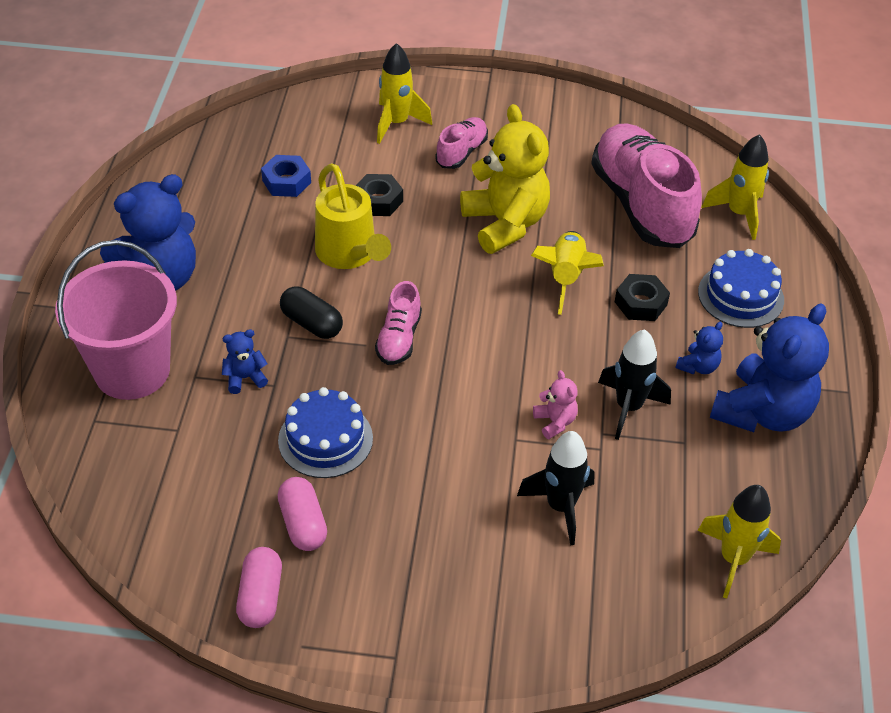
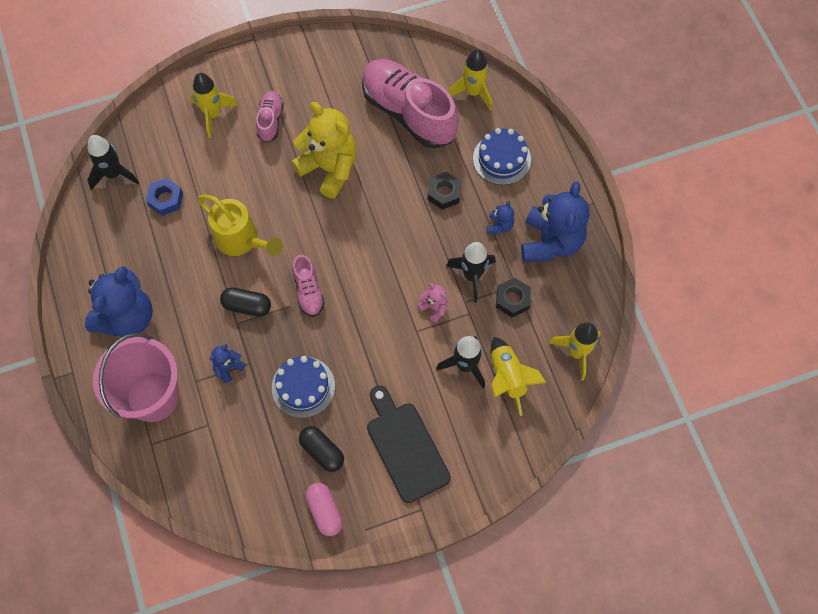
camera: 25 degrees left, 20 degrees up
pink capsule [278,477,327,551] -> black capsule [299,426,344,472]
black nut [356,174,403,216] -> black nut moved to [496,278,531,317]
yellow rocket [531,231,604,315] -> yellow rocket moved to [491,337,547,416]
none -> black rocket [87,135,139,190]
none -> black cutting board [367,386,451,503]

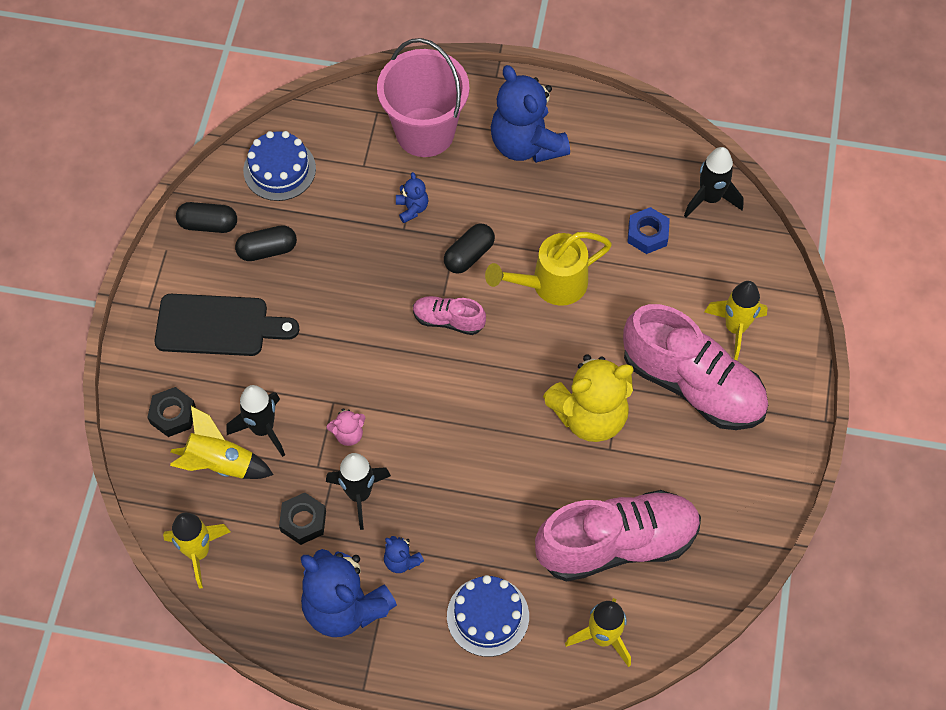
camera: 120 degrees right, 5 degrees down
pink shoe [256,91,284,142] -> pink shoe [623,304,768,430], size x2.11
blue cake [272,356,335,418] -> blue cake moved to [243,131,316,201]
pink capsule [305,483,343,536] -> black capsule [176,202,237,233]
black nut [428,172,461,210] -> black nut moved to [147,387,196,437]

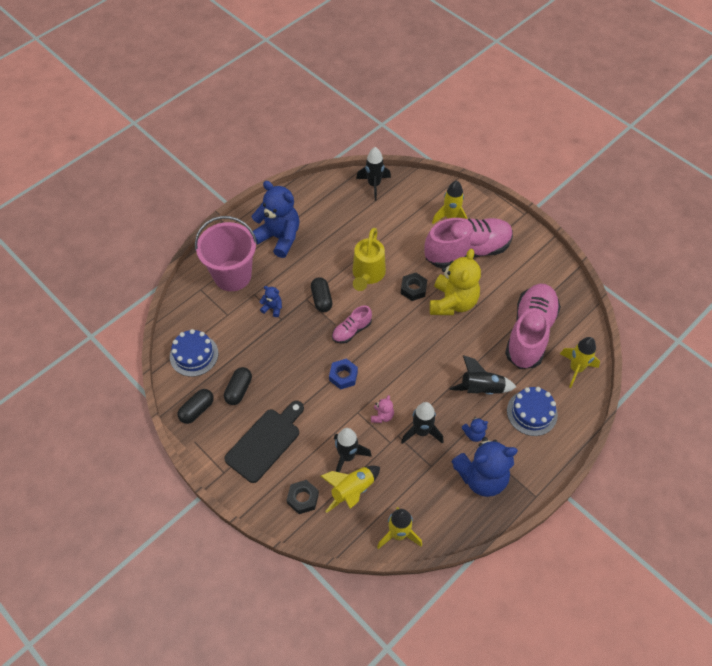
camera: 55 degrees left, 5 degrees down
black nut [279,493,326,545] -> black nut moved to [401,273,427,301]
blue teddy bear [491,65,570,163] -> blue teddy bear turned 150 degrees counterclockwise [251,181,300,258]
blue nut [627,207,670,254] -> blue nut moved to [329,358,358,390]
none -> black rocket [449,355,516,395]

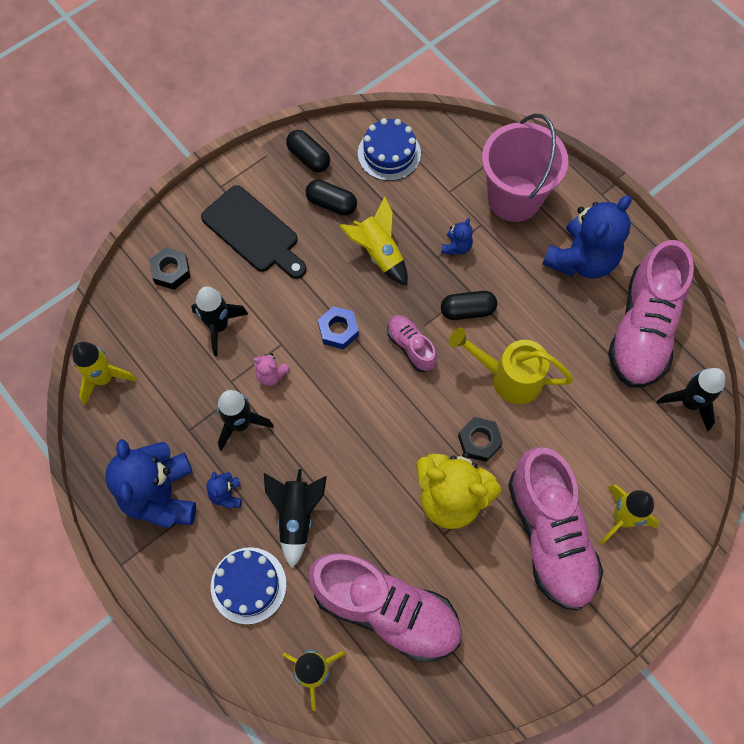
camera: 95 degrees right, 10 degrees up
yellow rocket [321,466,380,513] -> yellow rocket moved to [339,196,408,286]
none -> pink shoe [608,240,694,387]

